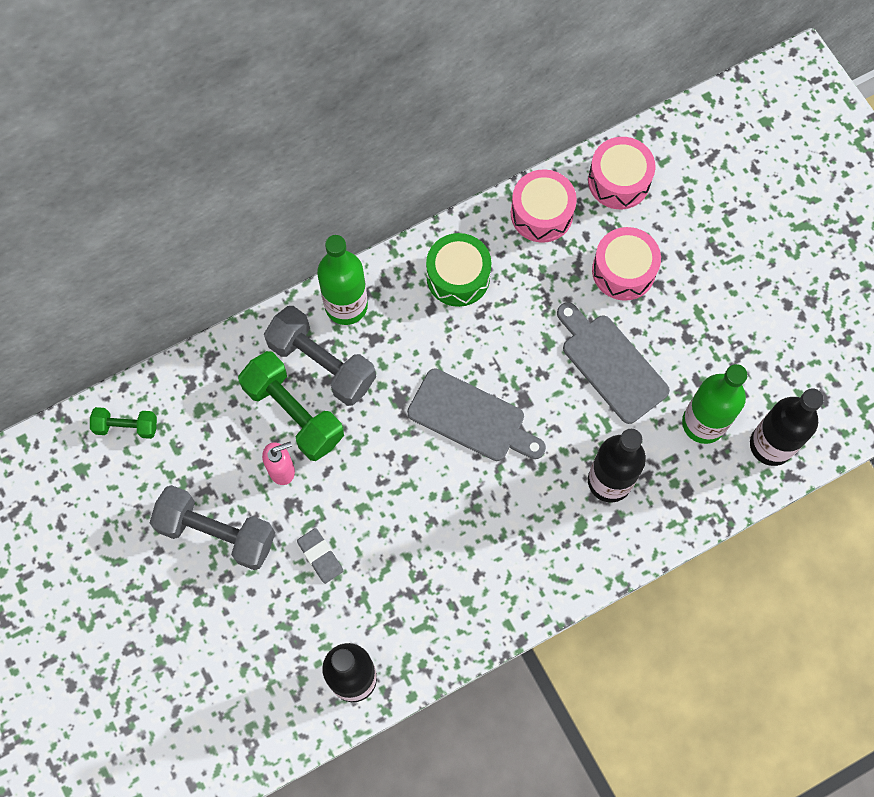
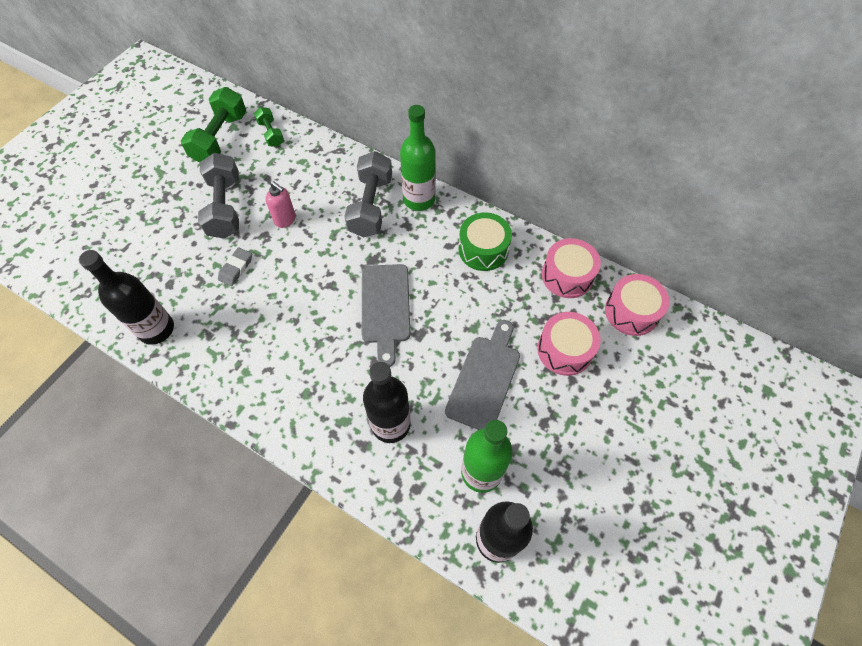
camera: 60 degrees right, 10 degrees down
green dumbbell [238,351,344,461] -> green dumbbell moved to [181,87,246,163]

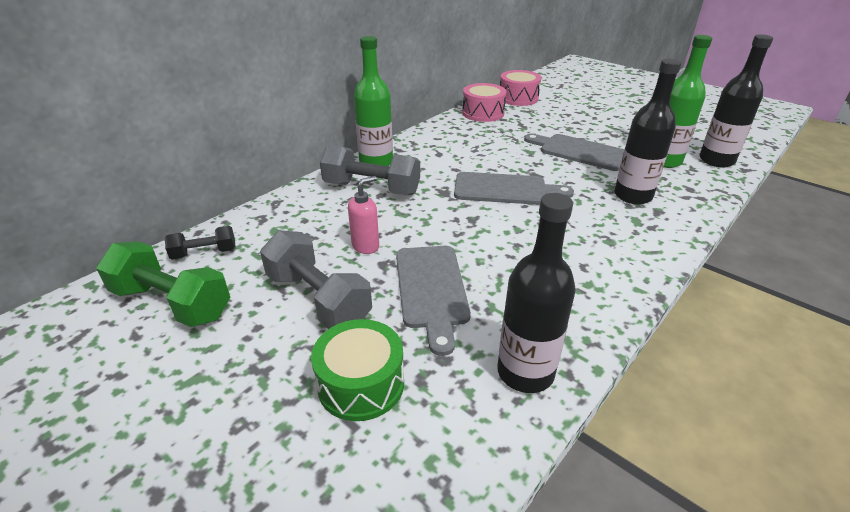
camera: 80 degrees left, 25 degrees down
grey dumbbell [198,153,239,239] -> grey dumbbell turned 45 degrees clockwise [260,230,372,329]
grey eraser [218,247,252,286] -> grey cutting board [396,246,471,356]
green dumbbell [254,107,284,147] -> black dumbbell [165,226,236,260]
green drum [459,212,512,271] -> green drum moved to [311,319,404,421]
pink drum [537,312,601,376] -> none

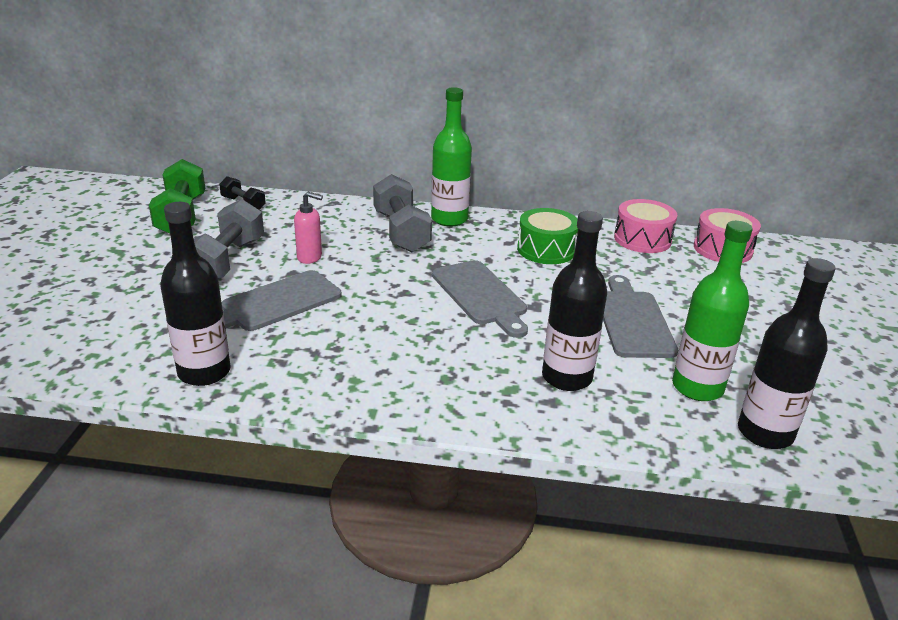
camera: 55 degrees right, 5 degrees down
green drum [311,319,404,421] -> green drum moved to [517,208,578,264]

